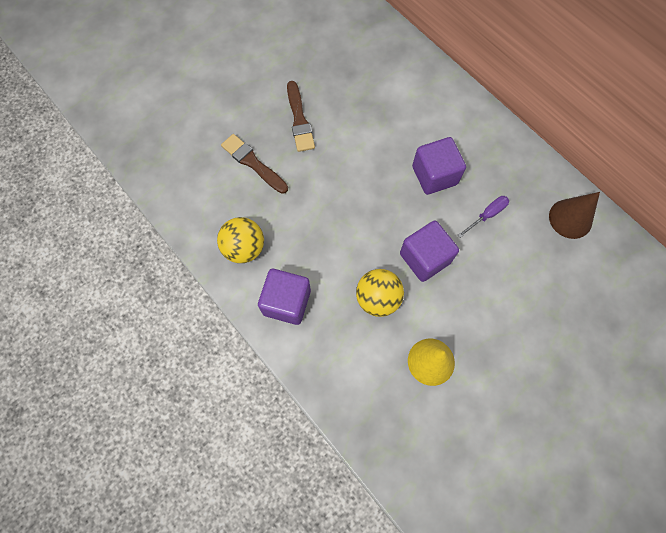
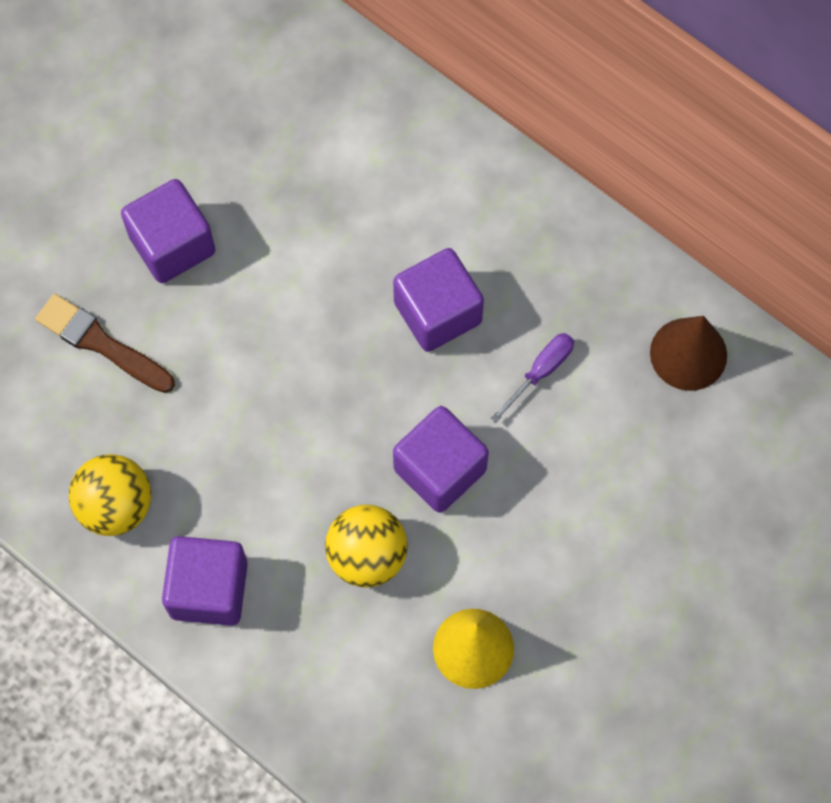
camera: 10 degrees left, 0 degrees up
brown brush [287,81,315,152] -> purple cube [121,179,216,283]

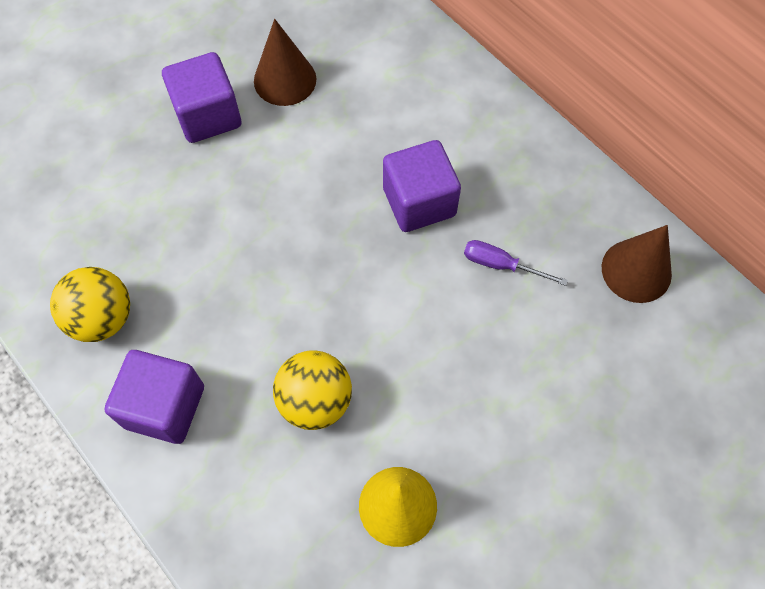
camera: 10 degrees right, 5 degrees down
brown brush [35,294,175,393] -> none
purple cube [393,406,489,513] -> none
purple screwdriver [490,333,574,423] -> purple screwdriver turned 120 degrees counterclockwise [464,240,568,286]
none -> brown cone [254,19,316,106]

